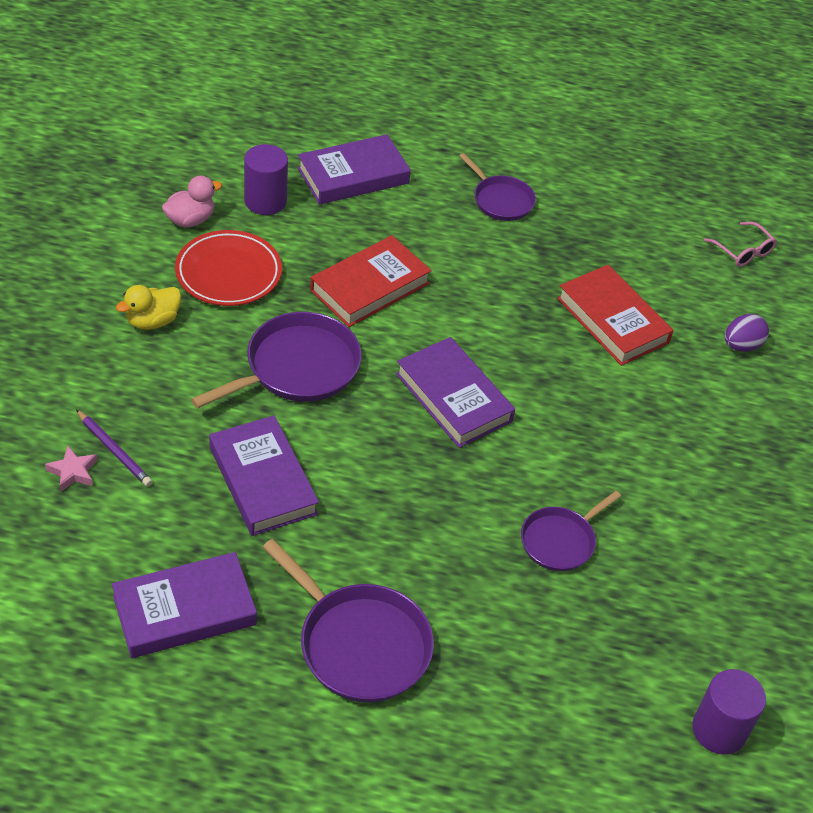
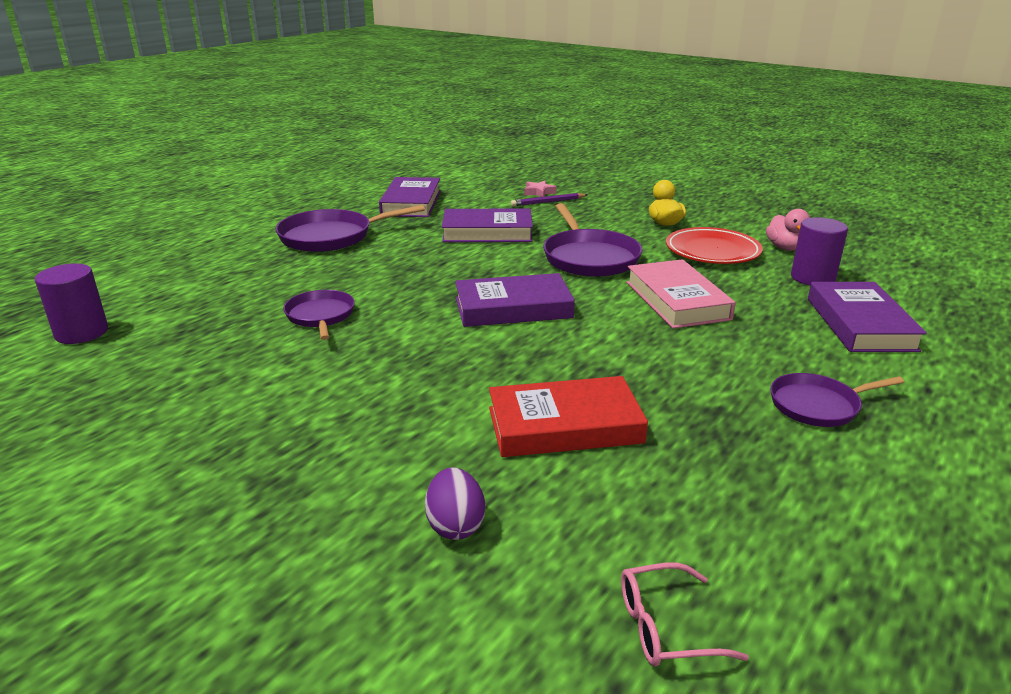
camera: 120 degrees right, 20 degrees down
red book [310,235,432,327] -> pink book [626,259,735,329]

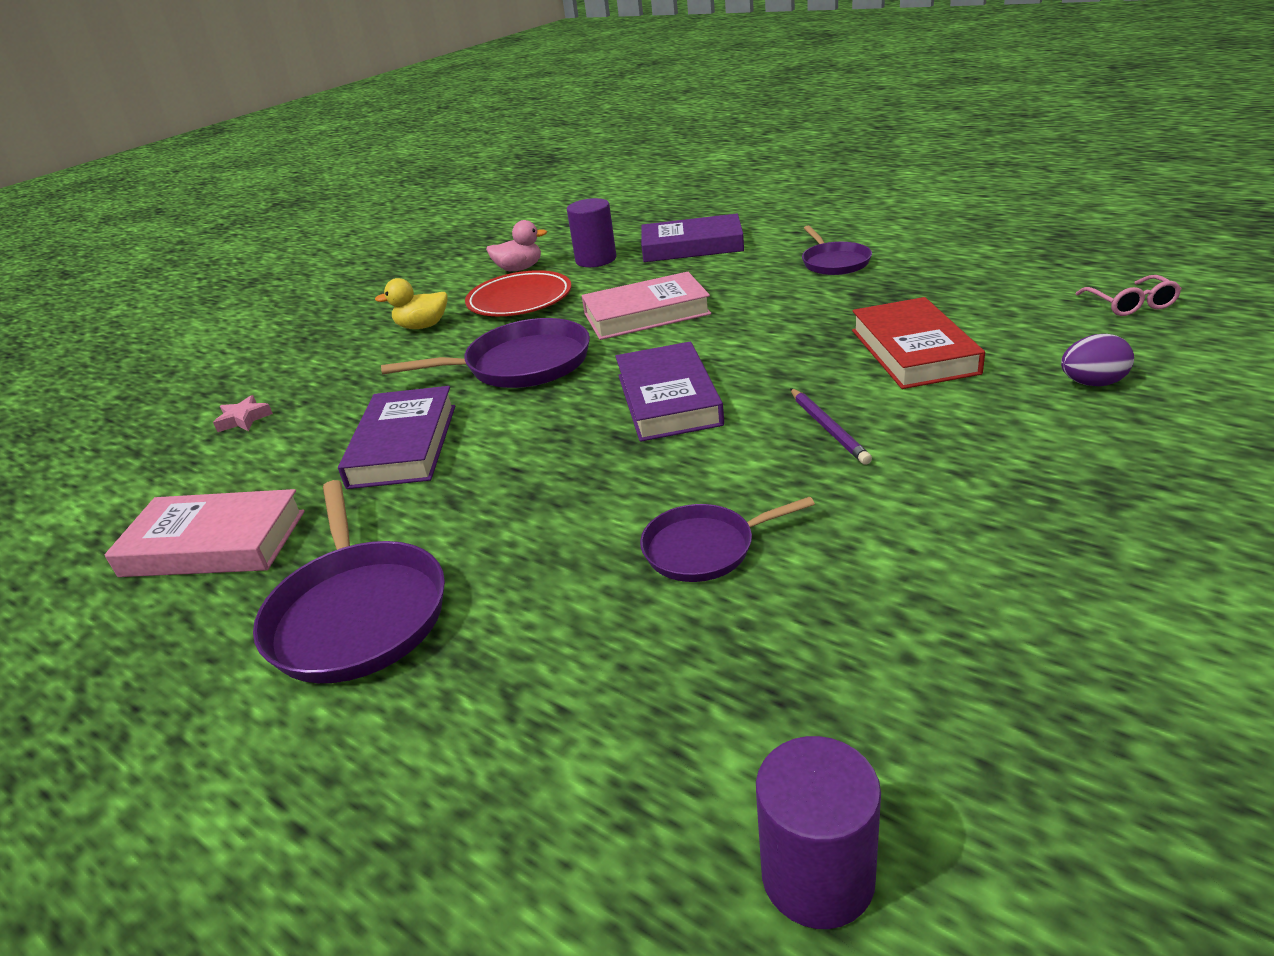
camera: 85 degrees left, 5 degrees up
purple book [379,177,441,217] -> pink book [105,489,305,577]
purple pencil [511,193,588,206] -> purple pencil moved to [790,388,872,465]

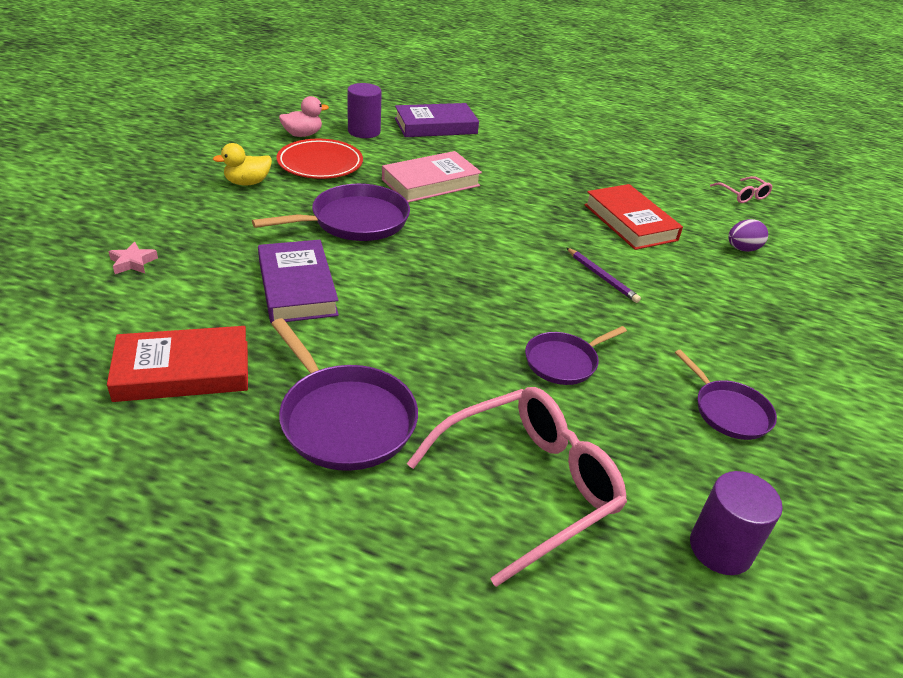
camera: 25 degrees left, 5 degrees up
pink book [105,489,305,577] -> red book [107,326,248,402]
purple book [616,342,724,442] -> none
purple pan [802,226,872,275] -> purple pan moved to [675,350,777,440]
none -> pink glasses [407,387,627,587]

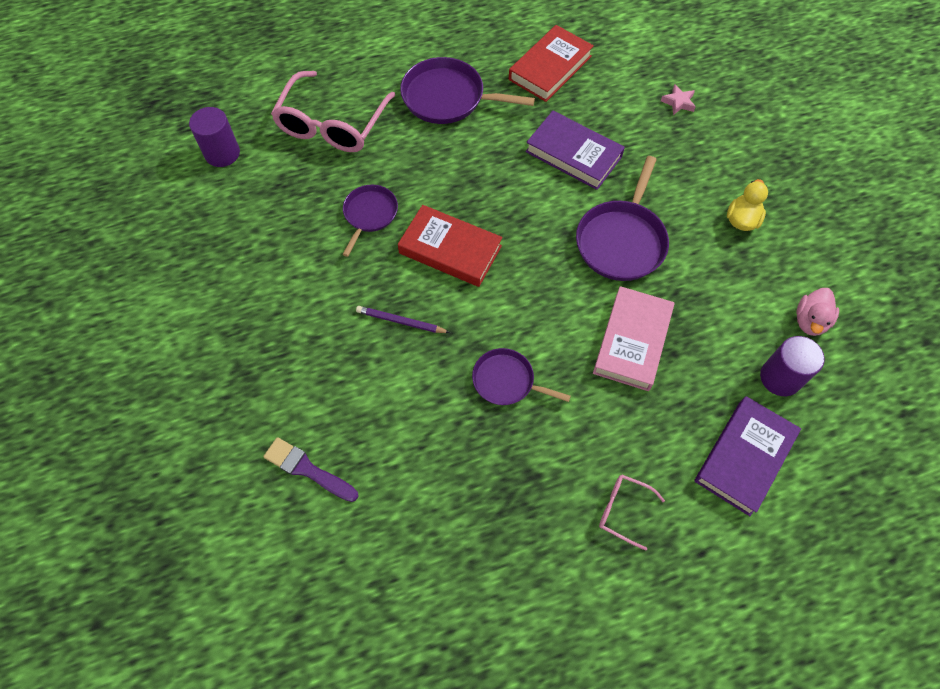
camera: 145 degrees right, 25 degrees up
red plate [276,139,363,179] -> none
red book [584,184,683,250] -> red book moved to [398,205,503,287]
purple pan [675,350,777,440] -> purple pan moved to [472,348,571,405]
pink glasses [710,176,772,203] -> pink glasses moved to [599,475,665,551]
purple egg [728,219,768,252] -> purple brush [263,437,359,502]

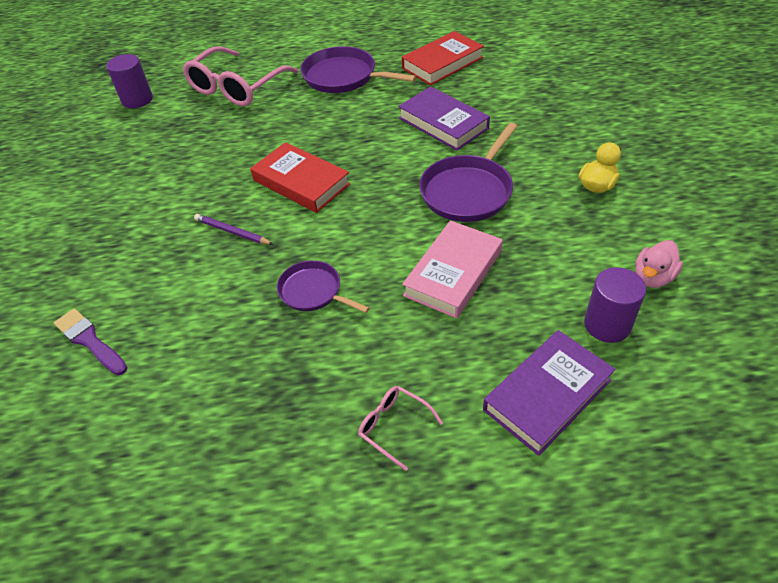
camera: 15 degrees right, 15 degrees down
purple pan [342,185,398,257] -> none
pink star [661,84,696,115] -> none

